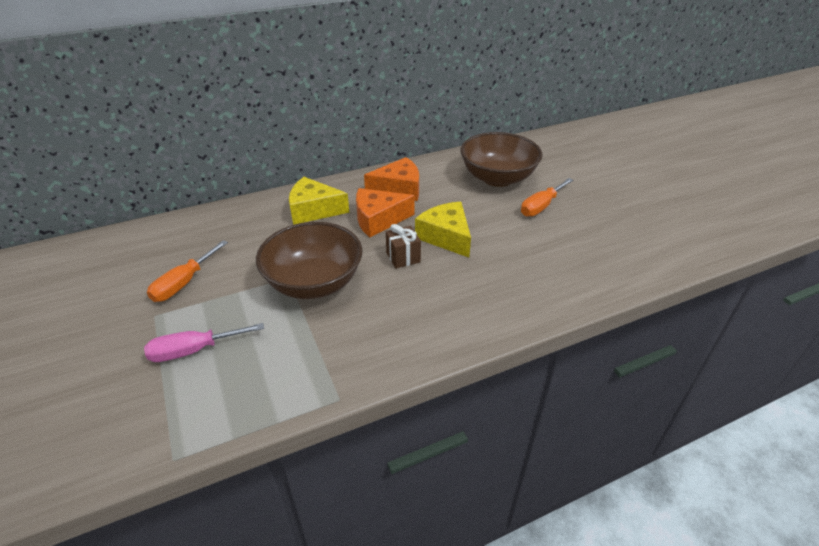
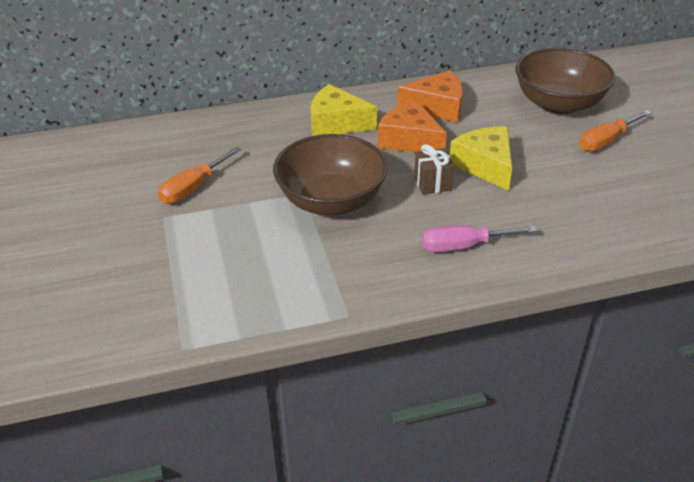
camera: 10 degrees right, 0 degrees up
pink screwdriver [144,323,264,362] -> pink screwdriver moved to [422,225,537,252]
orange cheese [356,188,415,237] -> orange cheese turned 45 degrees clockwise [378,99,447,152]

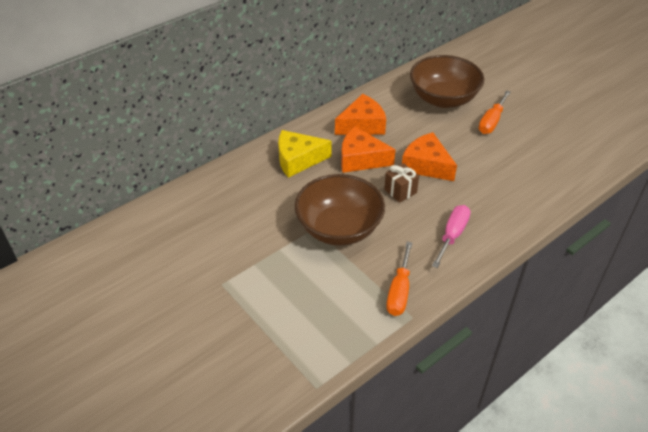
camera: 25 degrees left, 5 degrees up
orange screwdriver [158,147,241,204] -> orange screwdriver moved to [386,242,412,316]
pink screwdriver [422,225,537,252] -> pink screwdriver turned 150 degrees clockwise [432,205,471,268]
yellow cheese [450,127,512,191] -> orange cheese [402,132,457,181]

